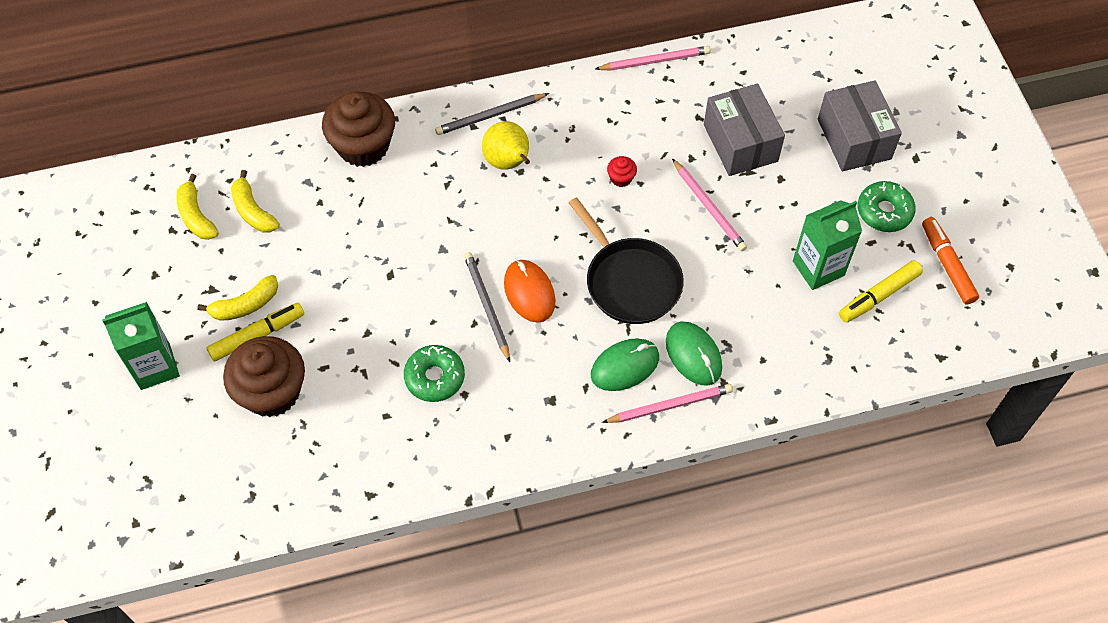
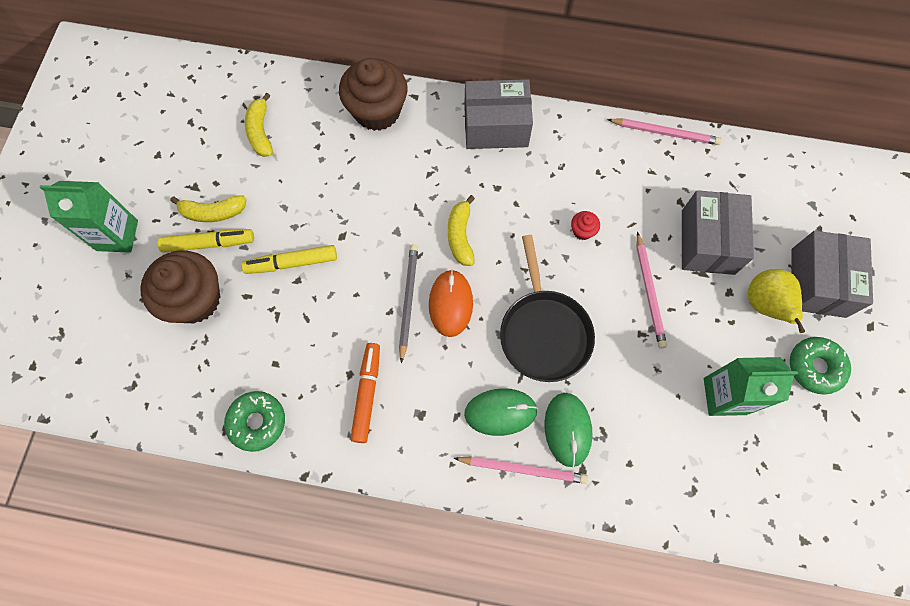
camera: 25 degrees right, 10 degrees up
yellow banana [176,174,219,240] -> yellow banana moved to [448,195,475,266]
green donut [404,345,465,402] -> green donut moved to [224,391,285,452]
grey pencil [435,93,549,135] -> grey box [464,79,533,149]
yellow pear [482,121,530,170] -> yellow pear moved to [748,269,805,333]
yellow marker [839,261,923,322] -> yellow marker moved to [241,245,337,274]
orange marker [922,217,979,305] -> orange marker moved to [350,343,380,443]

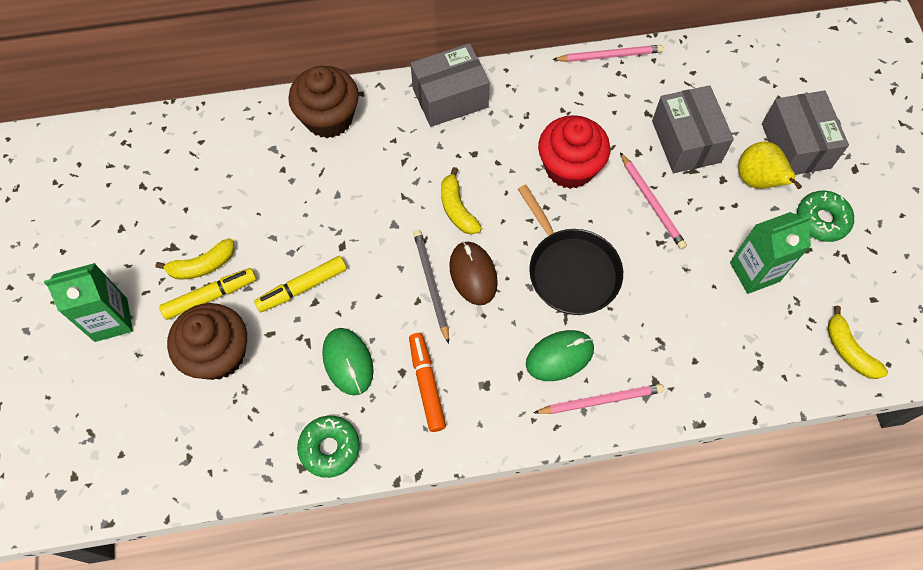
camera: 20 degrees left, 5 degrees down
yellow banana [245,92,273,157] -> yellow banana moved to [827,306,888,379]
orange mouse [429,270,473,337] -> brown mouse [449,241,498,305]
green mouse [544,393,593,467] -> green mouse moved to [322,328,374,396]
red cupcake [571,211,600,240] -> red cupcake [538,115,610,189], size x2.44

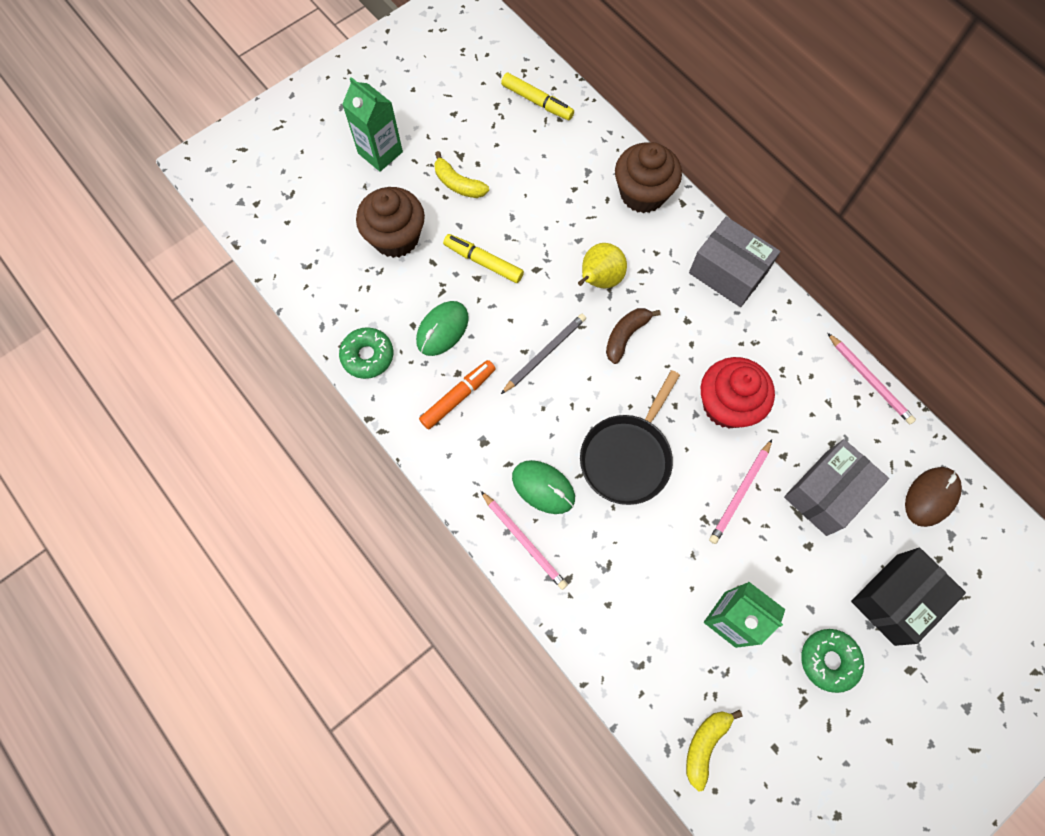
camera: 60 degrees right, 5 degrees up
yellow marker [159,268,256,320] -> yellow marker moved to [501,73,574,120]
yellow banana [441,167,482,235] -> brown banana [606,308,661,364]
brown mouse [449,241,498,305] -> brown mouse moved to [905,467,962,527]
yellow pear [738,142,802,189] -> yellow pear moved to [578,243,627,288]
grey box [762,91,849,175] -> black box [851,548,966,646]

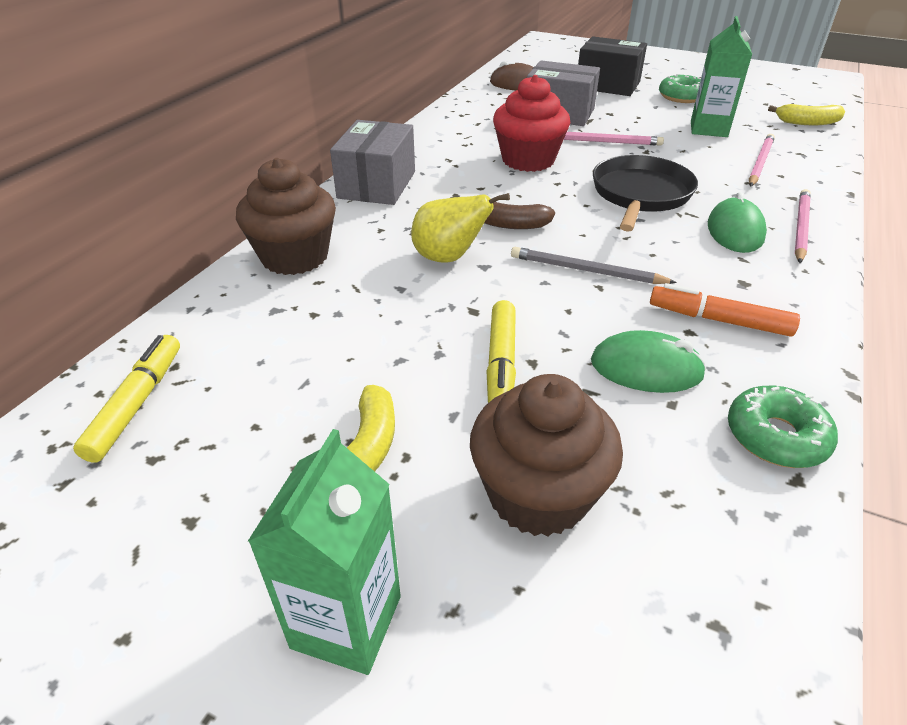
camera: 115 degrees left, 30 degrees down
black pan [580,370,680,505] -> black pan turned 75 degrees counterclockwise [593,155,698,232]
pink pencil [828,333,916,424] -> pink pencil moved to [749,134,775,187]

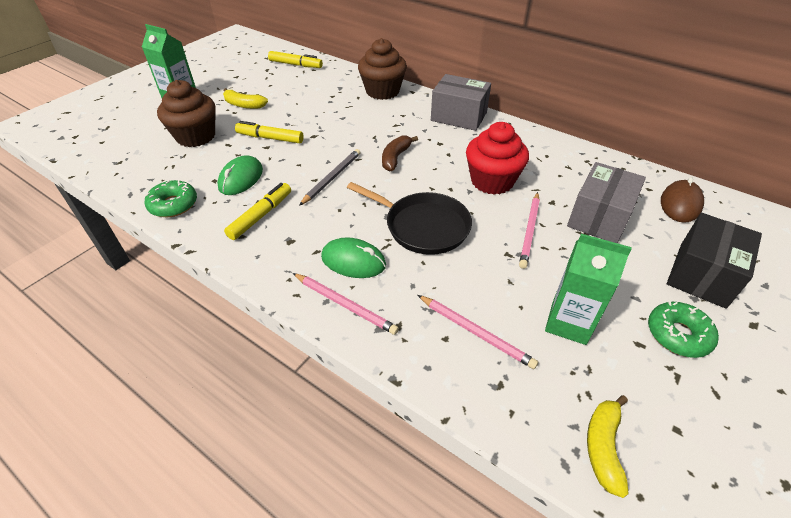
camera: 100 degrees right, 5 degrees up
yellow pear [411,193,510,263] -> none
orange marker [650,283,800,337] -> yellow marker [224,183,291,240]

